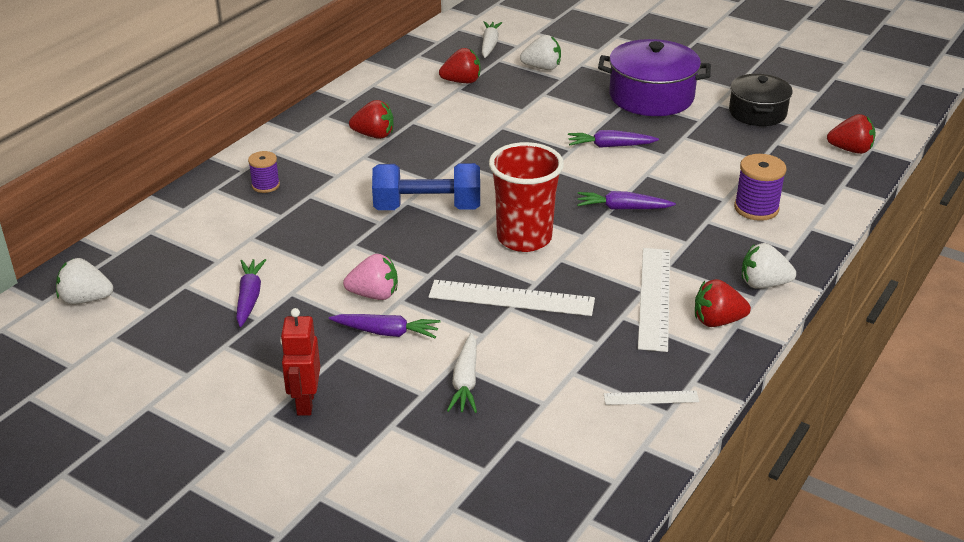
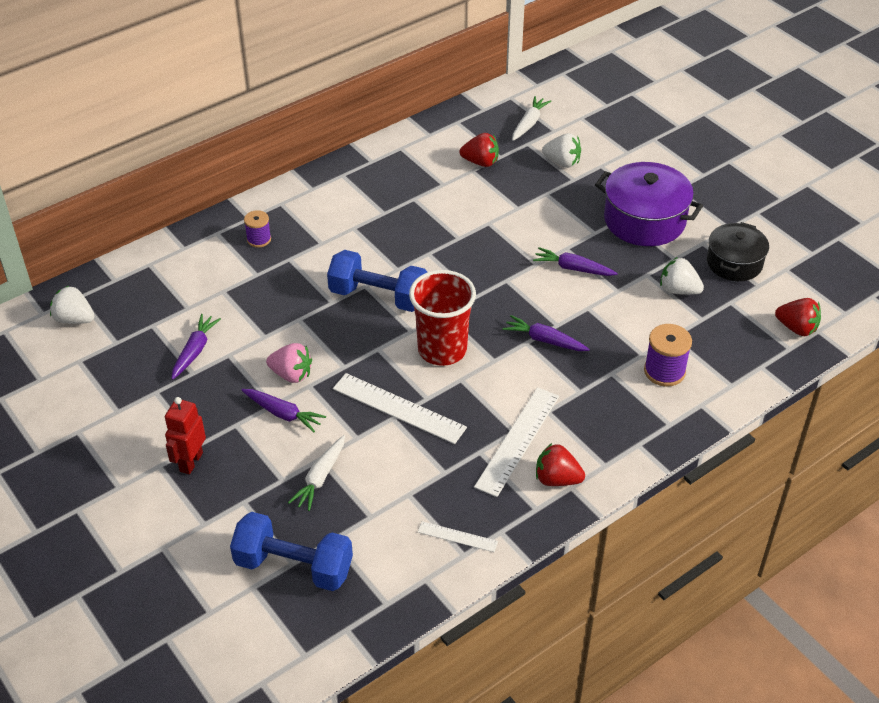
camera: 20 degrees right, 10 degrees up
red strawberry [349,100,393,139] -> none
white strawberry [742,243,796,289] -> white strawberry moved to [660,257,704,295]
none -> blue dumbbell [230,512,353,591]

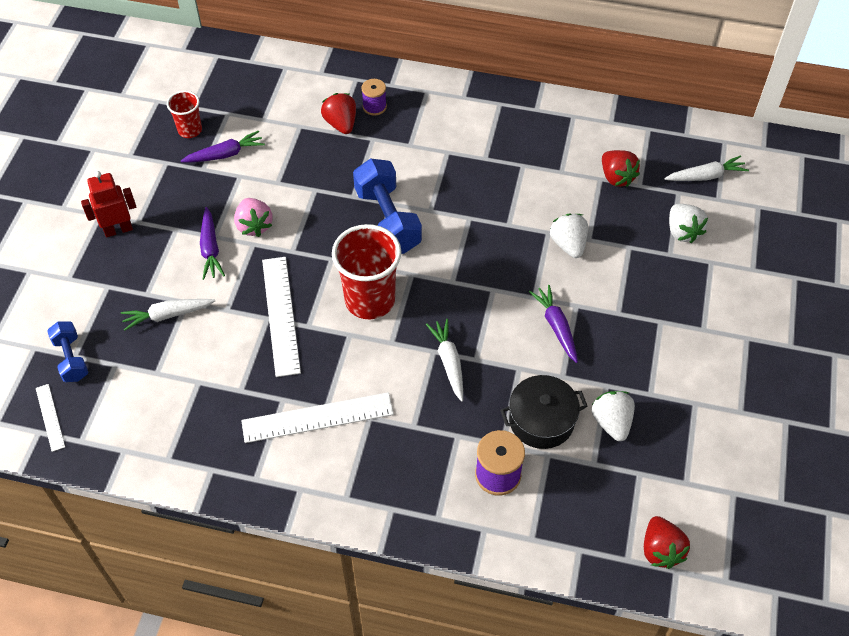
camera: 50 degrees right, 10 degrees up
white strawberry [50,286,94,324] -> white strawberry moved to [550,214,588,258]
blue dumbbell [230,512,353,591] -> blue dumbbell [47,321,88,382], size x0.58
white ruler [418,521,498,552] -> white ruler moved to [36,384,65,452]
purple carrot [503,315,590,351] -> white carrot [426,319,463,402]
red strawberry [536,443,585,486] -> red strawberry moved to [321,93,356,134]
purple pot [595,162,703,246] -> none
black pot [707,222,769,281] -> black pot moved to [500,375,588,449]
none -> red cup [167,91,202,138]

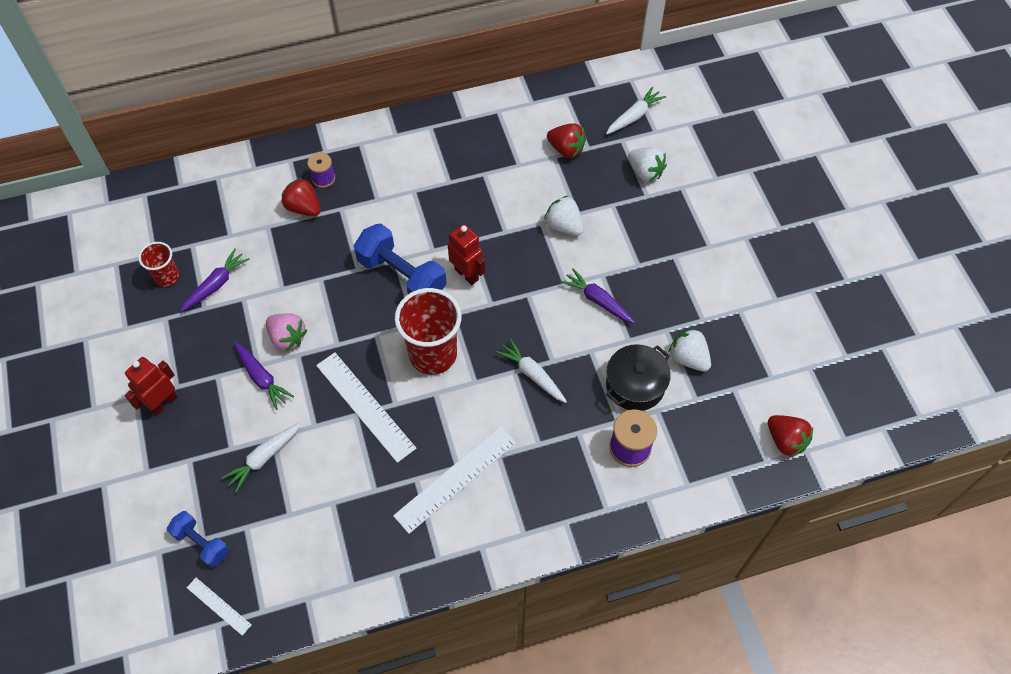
camera: 30 degrees left, 5 degrees up
none -> red robot [448,224,485,285]

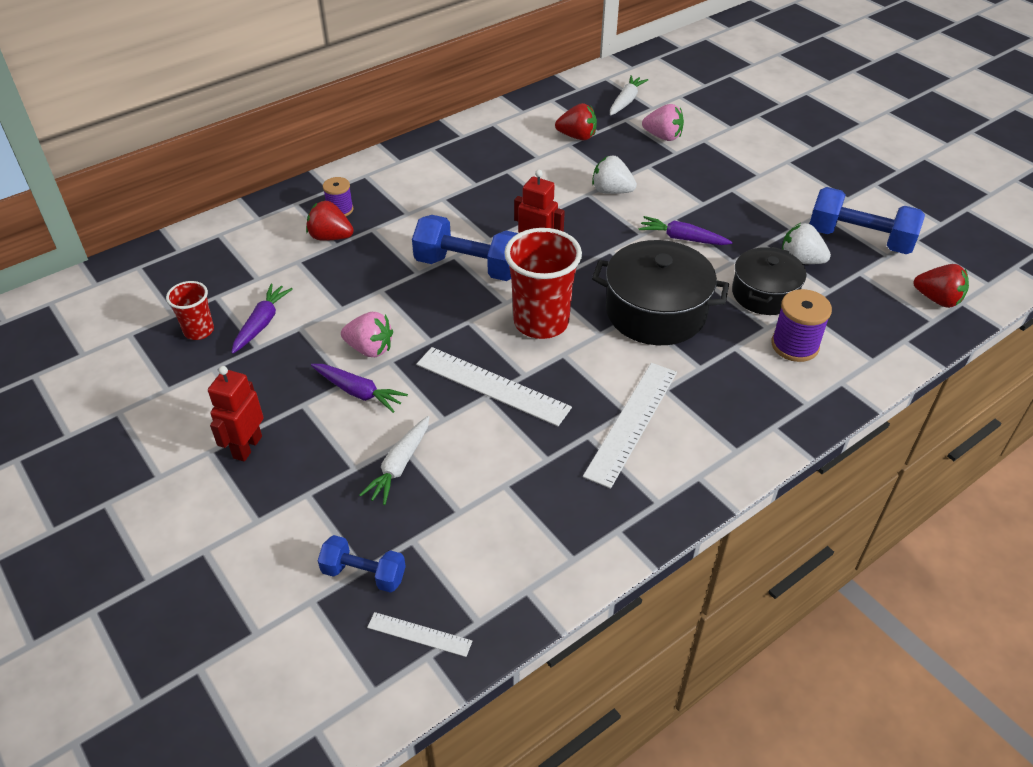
camera: 20 degrees left, 15 degrees down
white carrot [496,338,567,403] -> black pot [592,240,729,345]
white strawberry [628,147,667,182] -> pink strawberry [642,104,684,141]
none -> blue dumbbell [810,187,925,254]

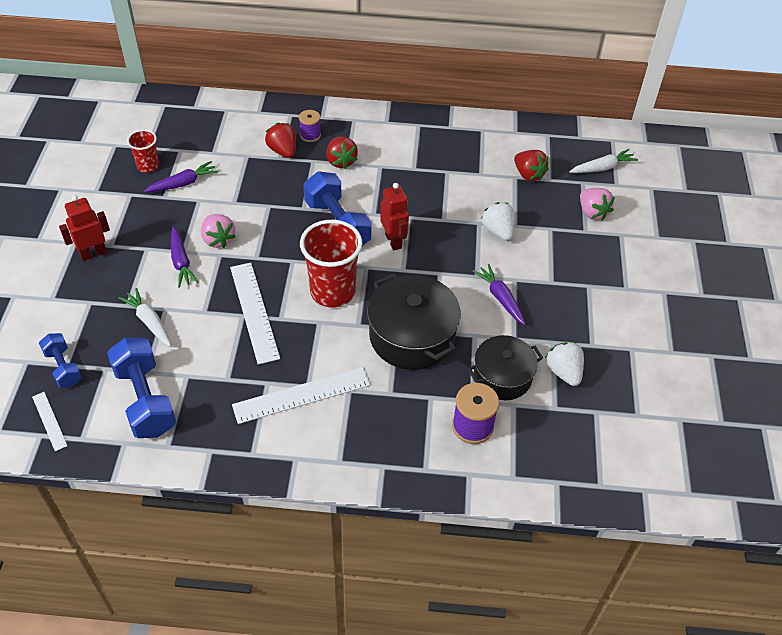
camera: 40 degrees right, 5 degrees up
white carrot [359,416,429,505] -> white carrot turned 75 degrees clockwise [119,288,172,347]
blue dumbbell [810,187,925,254] -> blue dumbbell moved to [107,338,176,438]
red strawberry [914,264,969,308] -> red strawberry moved to [326,137,358,169]

